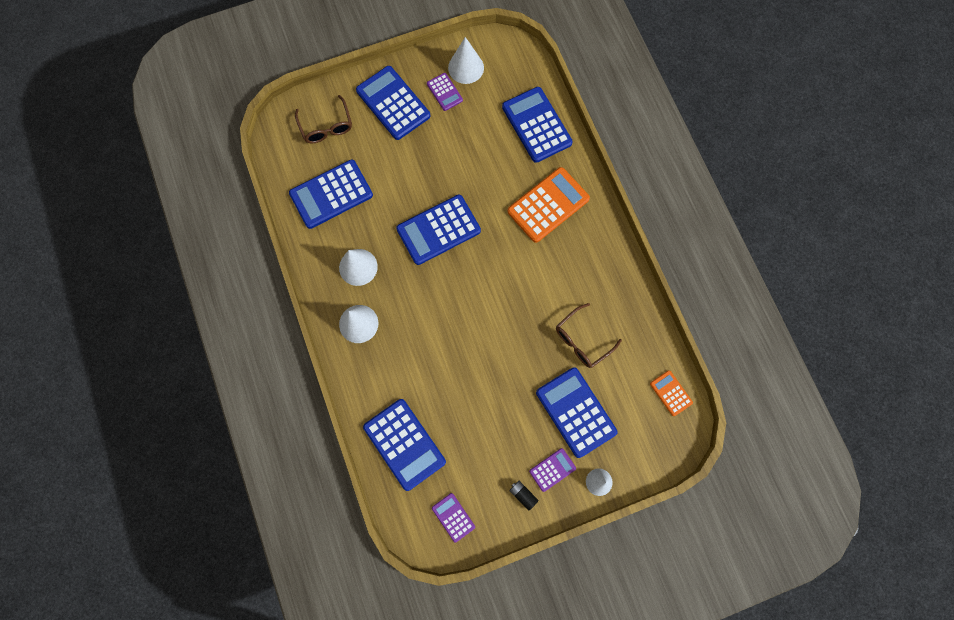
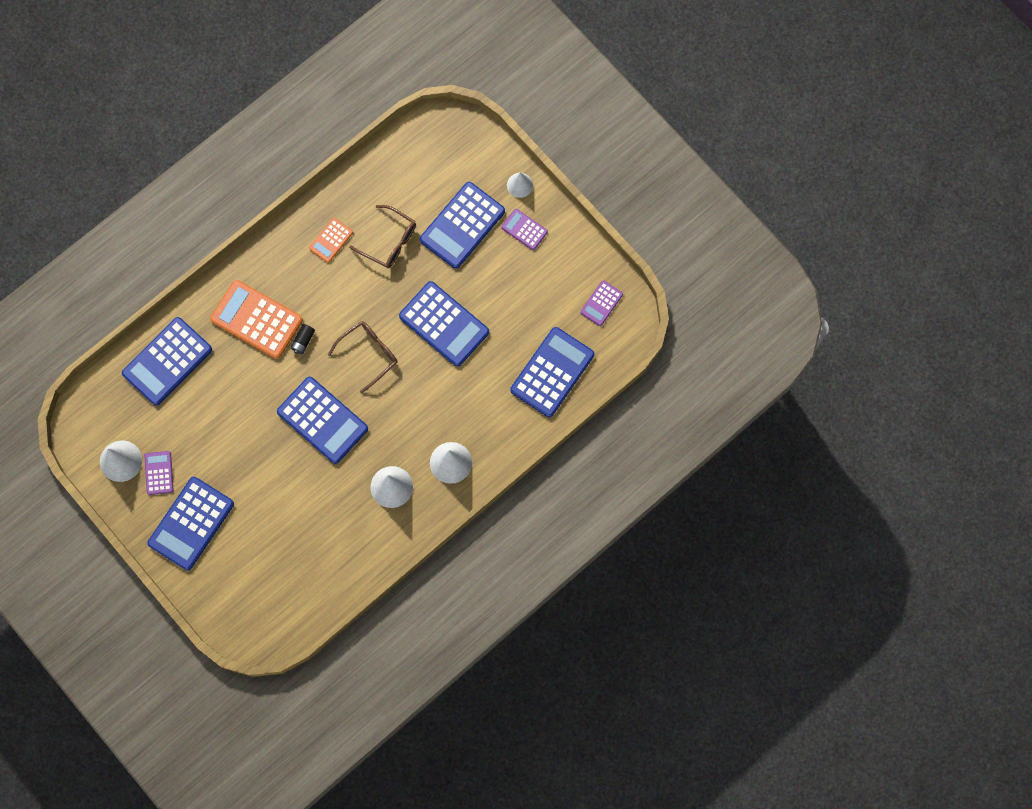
camera: 110 degrees left, 0 degrees up
blue calculator [289,159,373,229] -> blue calculator moved to [399,281,489,367]
brown glasses [295,95,352,143] -> brown glasses moved to [328,321,398,393]
purple calculator [427,73,463,111] -> purple calculator turned 45 degrees counterclockwise [144,451,173,495]
black battery [509,481,539,511] -> black battery moved to [290,324,315,354]
orange calculator [650,370,693,416] -> orange calculator moved to [309,218,353,263]

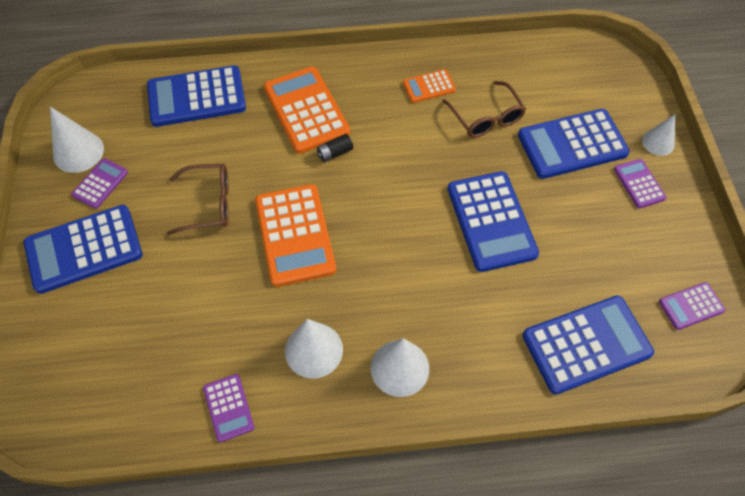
camera: 35 degrees right, 15 degrees down
blue calculator [277,376,368,464] -> orange calculator [255,184,336,287]
brown glasses [328,321,398,393] -> brown glasses moved to [167,164,229,235]
none -> purple calculator [203,374,255,442]

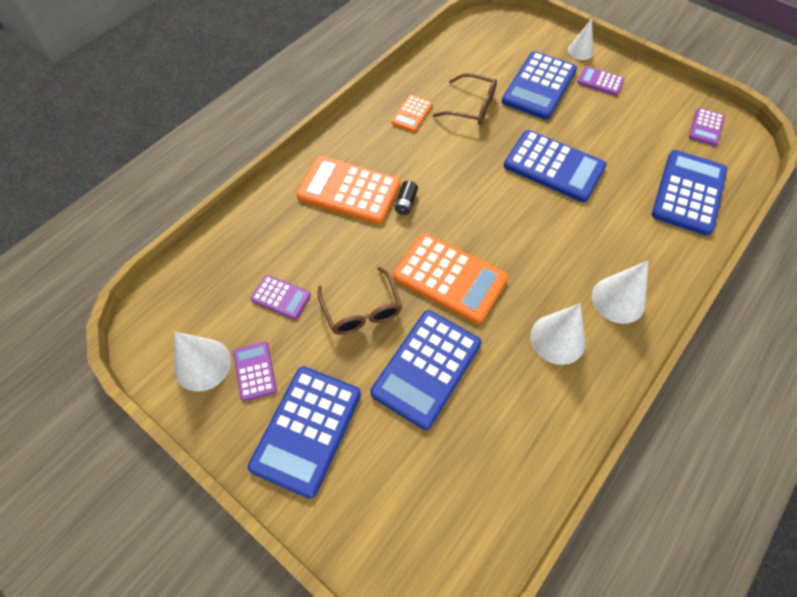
camera: 45 degrees left, 0 degrees up
blue calculator [147,65,246,127] -> blue calculator moved to [371,310,481,430]
brown glasses [167,164,229,235] -> brown glasses turned 120 degrees clockwise [317,267,402,335]
purple calculator [203,374,255,442] -> purple calculator moved to [251,275,311,320]

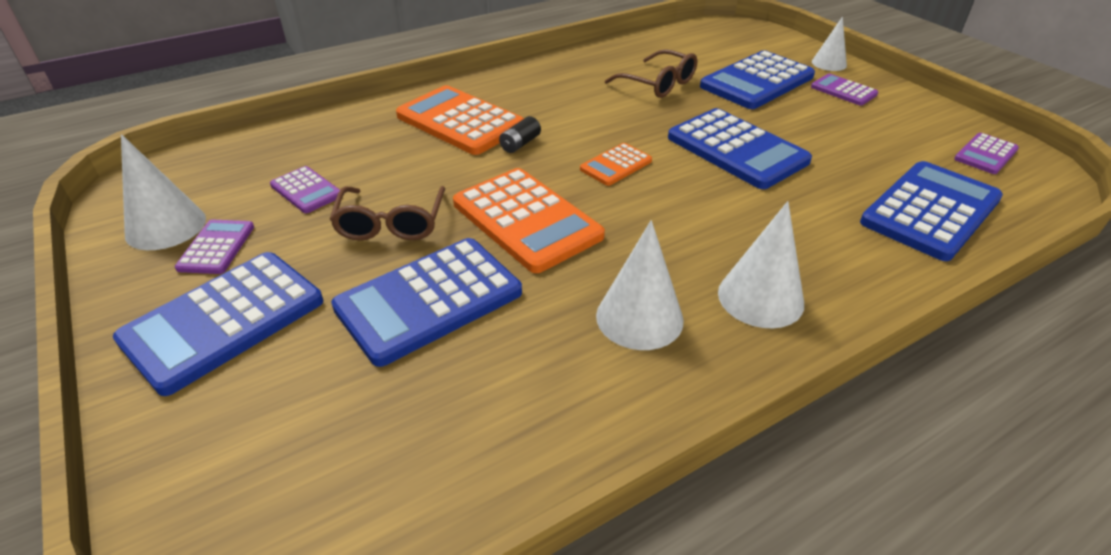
camera: 20 degrees right, 20 degrees down
orange calculator [391,95,433,132] -> orange calculator moved to [580,143,652,186]

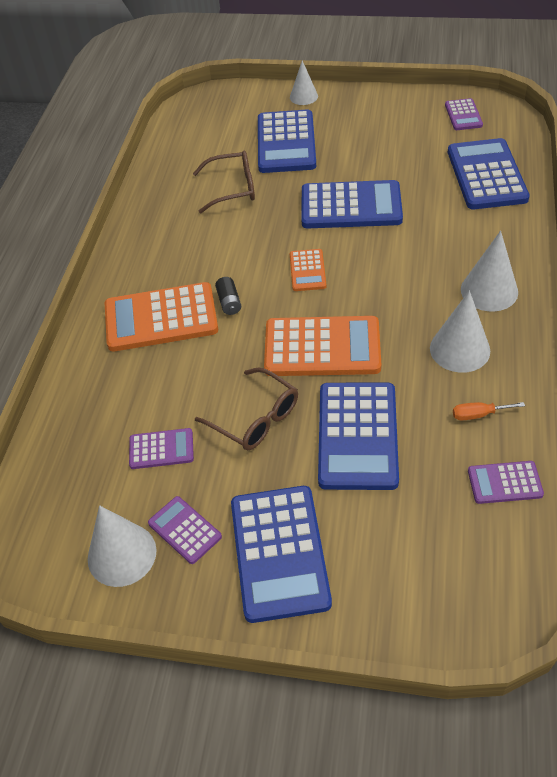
camera: 45 degrees left, 10 degrees up
purple calculator [811,74,878,106] -> purple calculator moved to [468,461,544,504]
none -> orange screwdriver [453,402,525,420]

